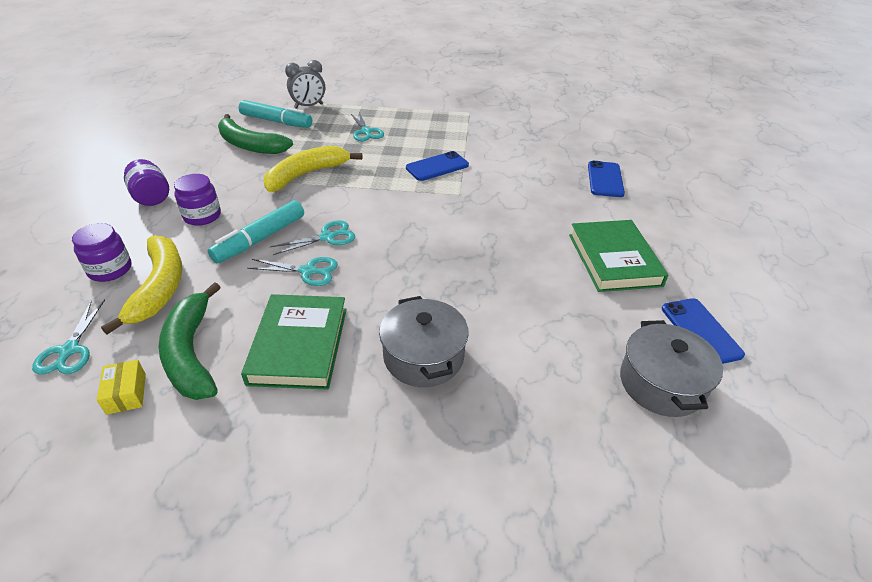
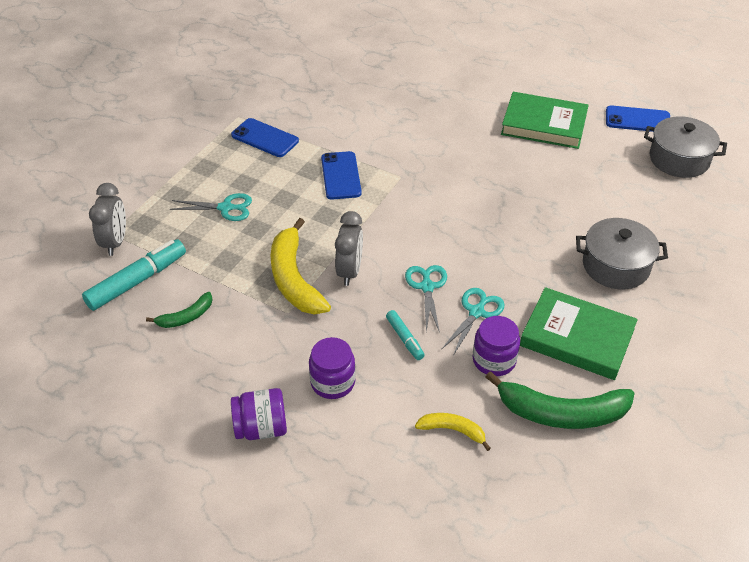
camera: 65 degrees left, 5 degrees up
turquoise scissors [32,299,105,375] -> none
purple jar [72,223,131,282] -> purple jar moved to [473,316,520,376]
yellow box [97,360,146,415] -> none
yellow banana [101,235,182,334] -> yellow banana [415,413,491,451], size x0.52
turquoise marker [208,200,304,263] -> turquoise marker [386,310,425,360], size x0.53
green banana [218,114,293,154] -> green banana [146,292,213,328], size x0.52
blue phone [588,161,625,197] -> blue phone moved to [231,118,299,157]
none -> grey clock [335,211,363,286]

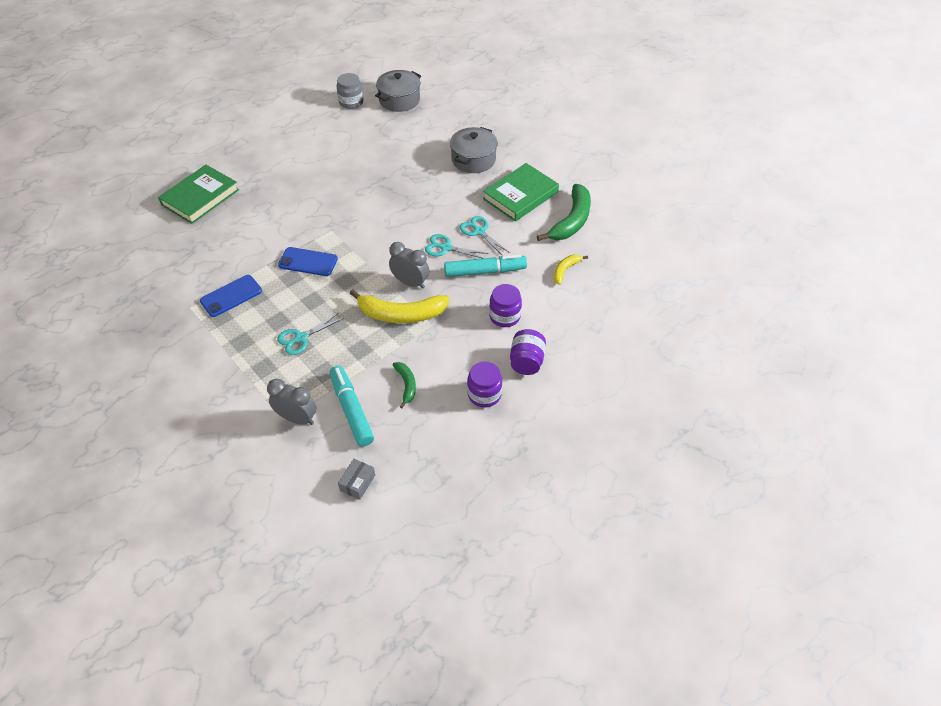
camera: 70 degrees left, 5 degrees up
turquoise scissors [170,193,252,221] -> turquoise scissors turned 150 degrees counterclockwise [277,313,344,355]
turquoise marker [386,310,425,360] -> turquoise marker [444,255,527,277], size x1.87
purple jar [473,316,520,376] -> purple jar moved to [467,361,502,407]
green book [501,92,589,149] -> green book moved to [158,165,239,224]
blue phone [606,105,670,132] -> grey jar [337,73,363,109]
none -> grey box [338,459,375,500]

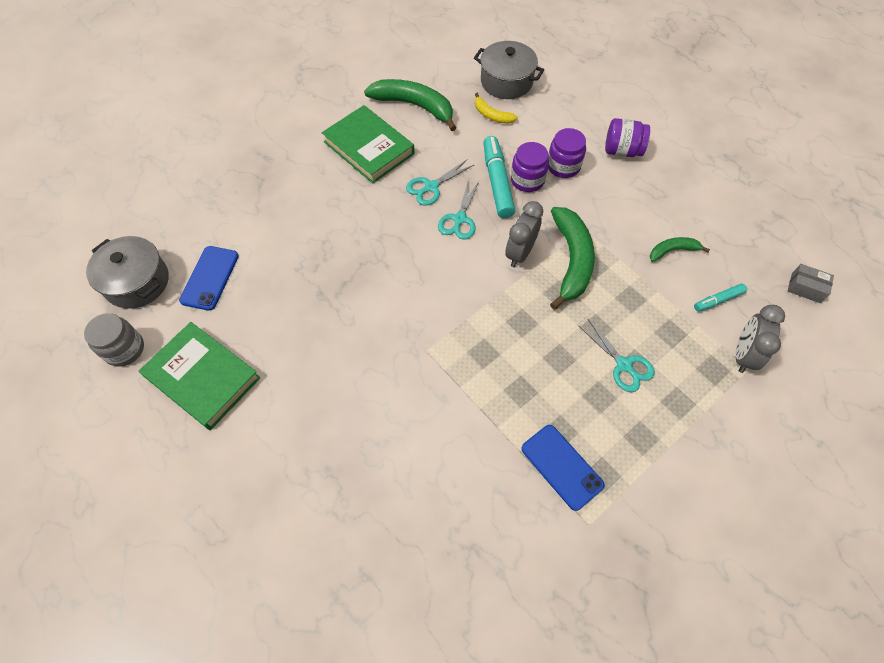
camera: 90 degrees left, 10 degrees up
green book [158,165,239,224] -> green book moved to [139,322,260,430]
blue phone [278,247,338,276] -> blue phone moved to [179,246,239,311]
turquoise marker [330,366,374,447] -> turquoise marker [694,284,747,312], size x0.53
yellow banana [349,289,449,323] -> green banana [550,207,595,310]
grey pot [450,127,498,173] -> grey pot moved to [474,41,544,99]
purple jar [467,361,502,407] -> purple jar moved to [511,142,549,192]

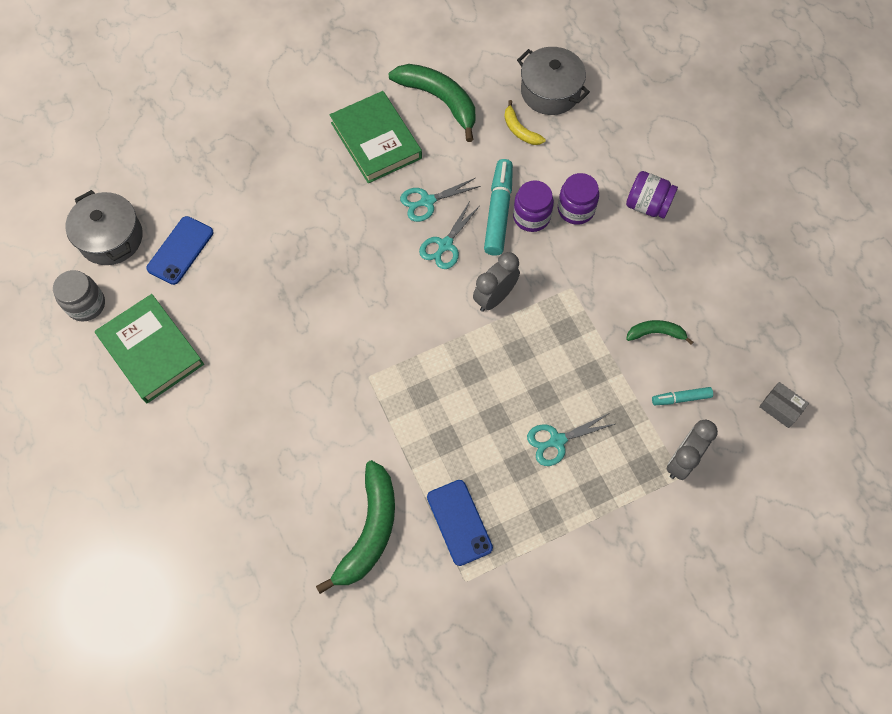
camera: 15 degrees right, 5 degrees up
green banana [550,207,595,310] -> green banana moved to [316,460,395,594]
turquoise scissors [578,319,655,392] -> turquoise scissors turned 90 degrees clockwise [527,413,615,466]

